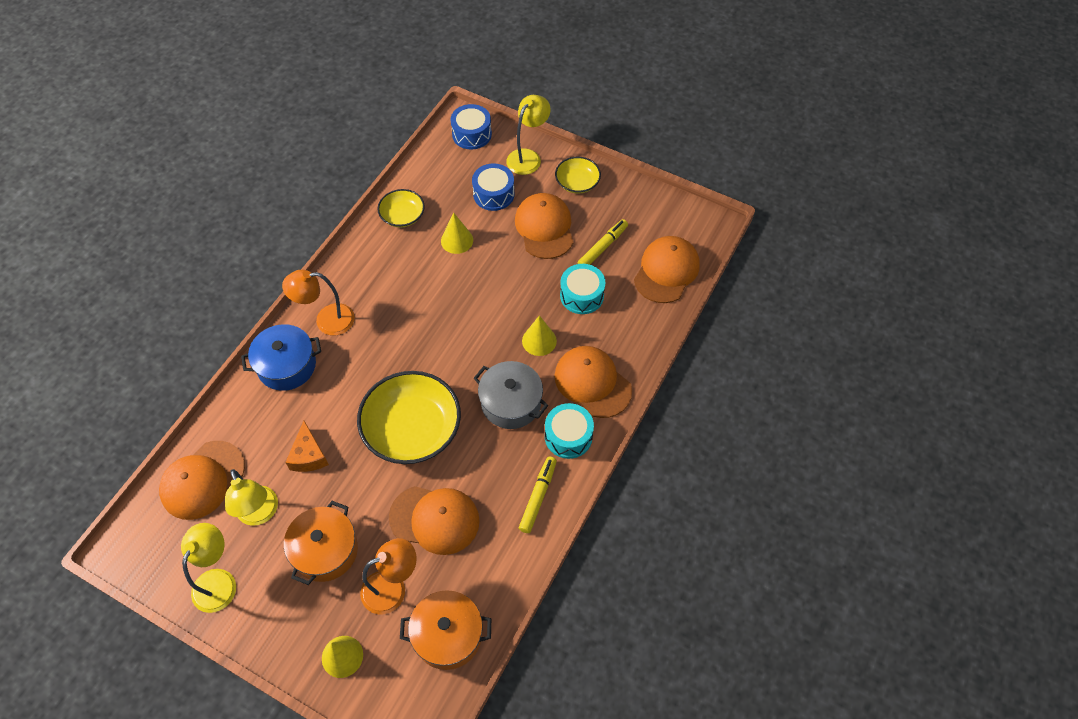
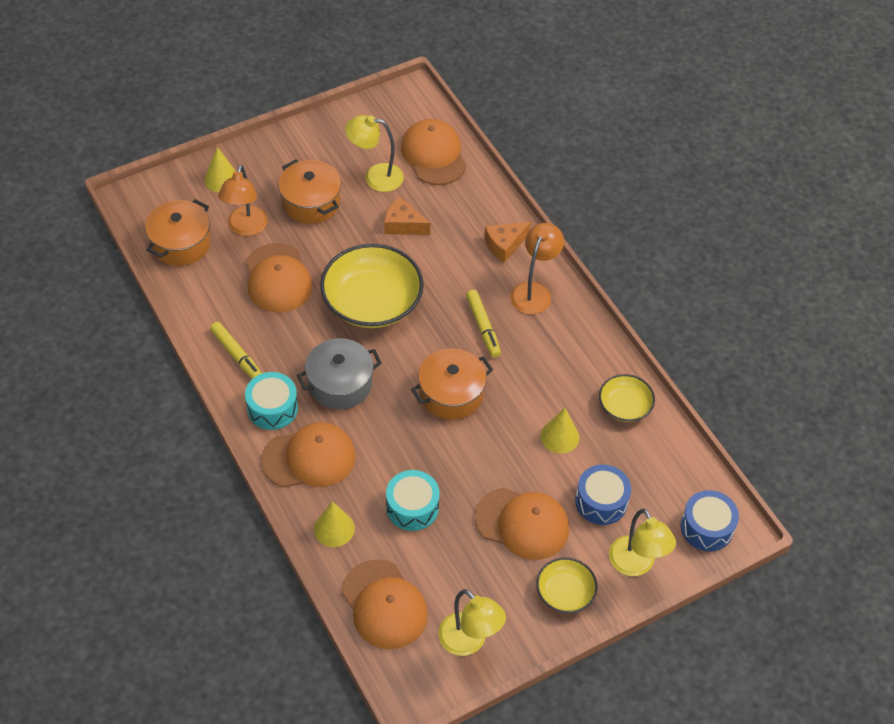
camera: 120 degrees right, 5 degrees down
yellow lamp [181,523,236,613] -> yellow lamp moved to [438,589,506,656]
blue pot [241,324,321,391] -> orange cheese [484,222,531,263]
orange cap [389,486,480,555] -> orange cap turned 60 degrees counterclockwise [246,243,313,313]
yellow cone [522,315,557,356] -> yellow cone moved to [314,501,355,547]
yellow marker [578,219,628,265] -> yellow marker moved to [466,290,501,358]
none -> orange pot [411,349,493,420]

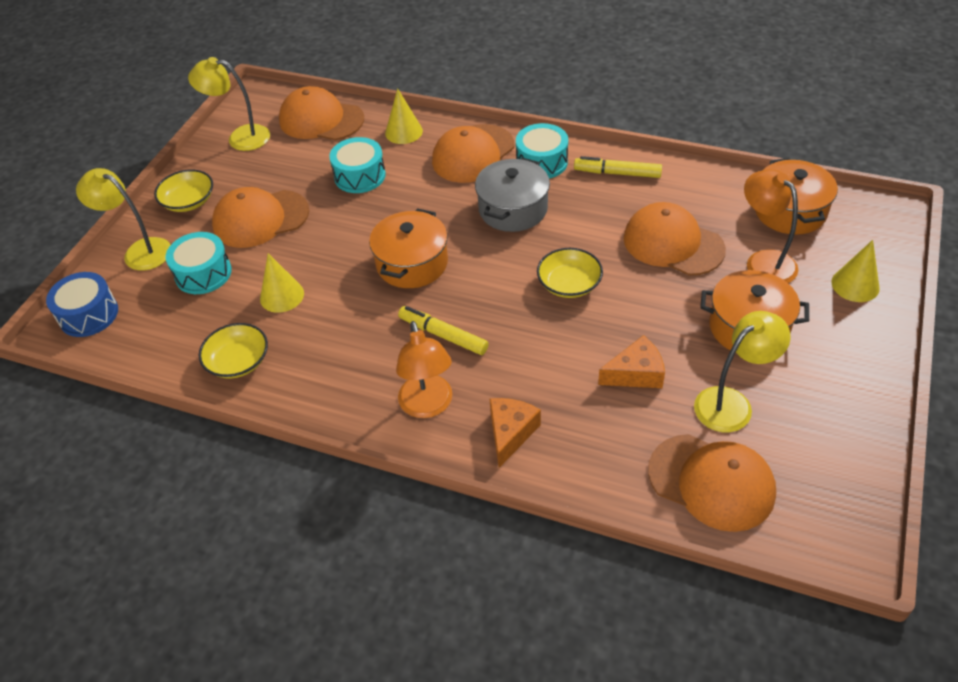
camera: 145 degrees right, 5 degrees down
yellow bowl [320,244,424,328] -> yellow bowl [537,248,603,298], size x0.53
blue drum [575,464,631,525] -> turquoise drum [166,232,232,294]

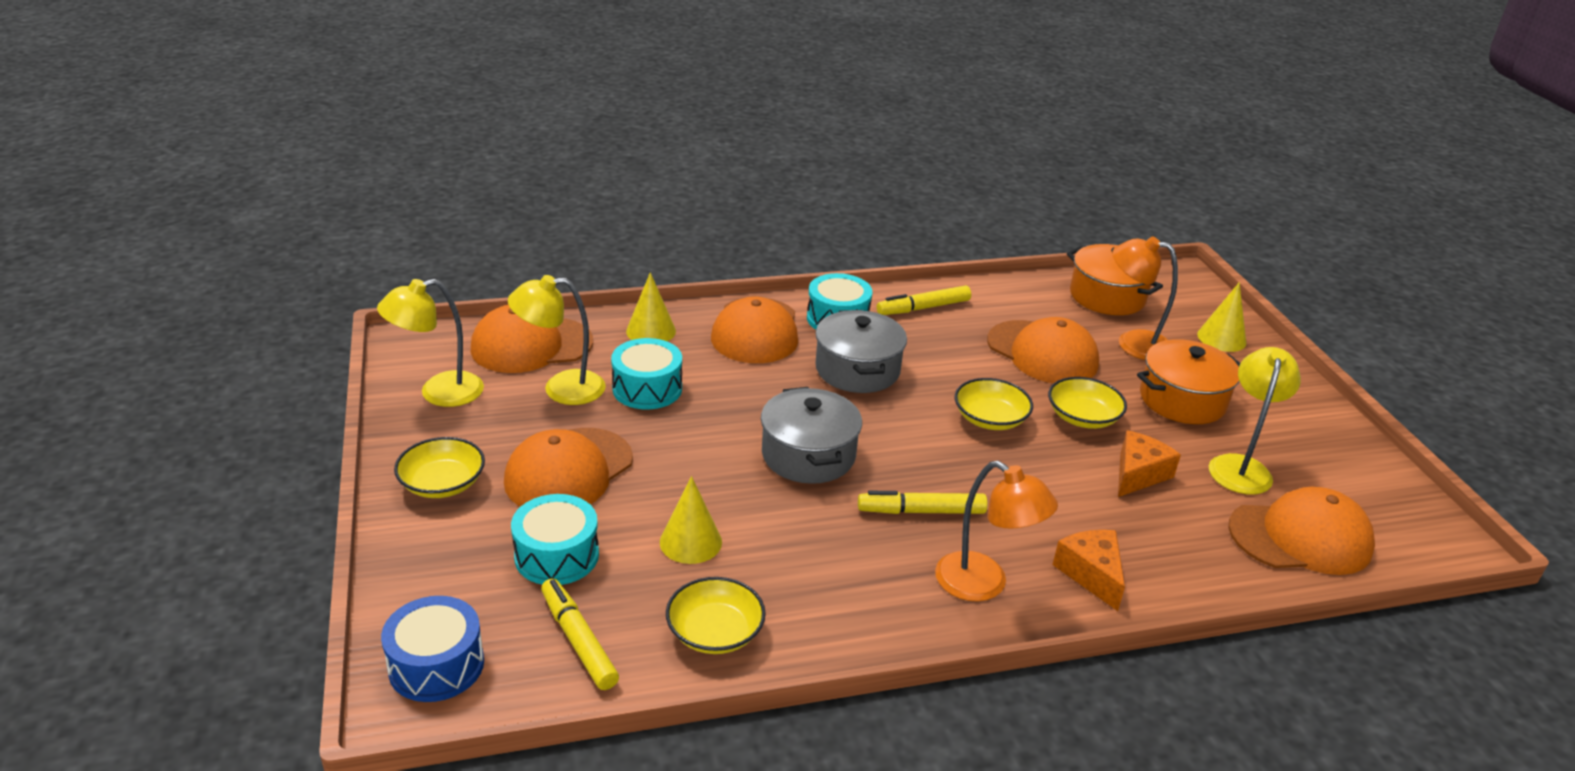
camera: 40 degrees left, 15 degrees down
yellow lamp [76,168,170,271] -> yellow lamp moved to [508,275,606,405]
orange pot [369,208,448,288] -> grey pot [761,387,862,484]
orange cap [624,202,726,276] -> orange cap turned 135 degrees counterclockwise [987,317,1099,383]
none -> yellow marker [541,578,619,690]
none -> yellow bowl [1048,377,1127,429]

